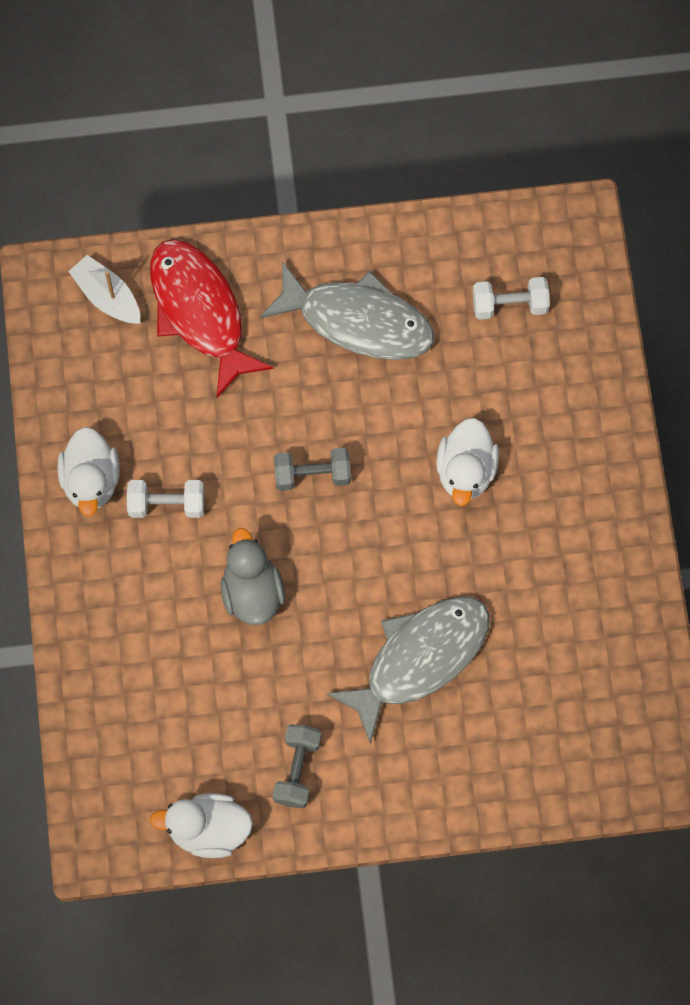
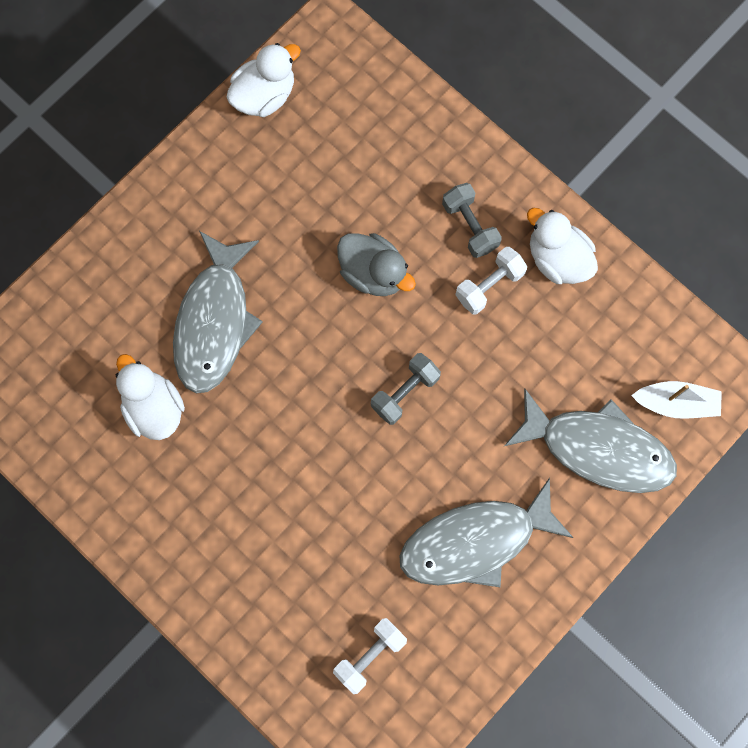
camera: 140 degrees right, 5 degrees up
red fish [150,239,273,398] -> grey fish [504,388,677,493]
grey dumbbell [273,724,321,808] -> grey dumbbell moved to [442,183,502,258]
white duck [436,418,499,506] -> white duck moved to [116,354,185,440]

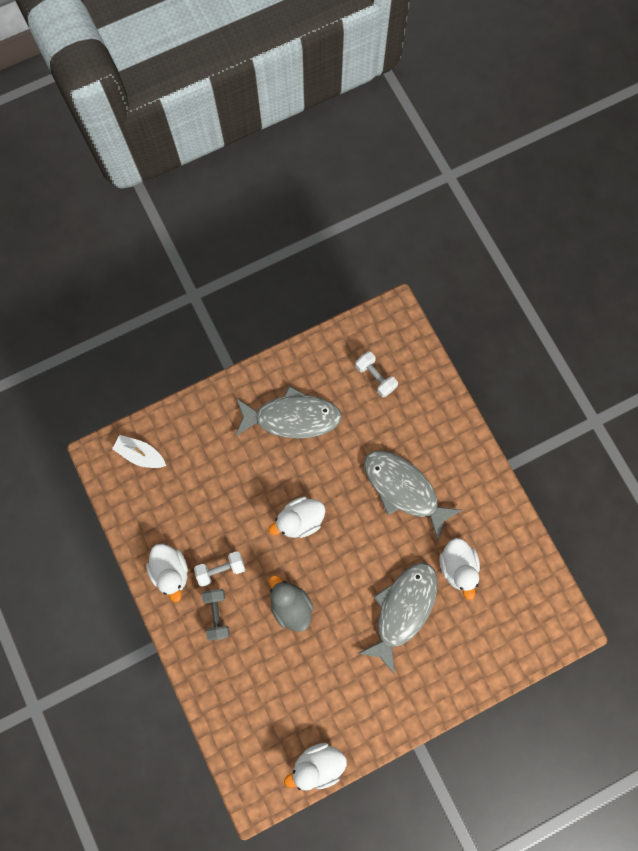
camera: 160 degrees left, 0 degrees up
white dumbbell [333,618,407,694] -> white dumbbell turned 75 degrees clockwise [355,351,398,397]
grey dumbbell [371,353,441,425] -> white duck [269,497,326,538]
grey fish [504,388,677,493] -> grey fish moved to [364,451,462,541]

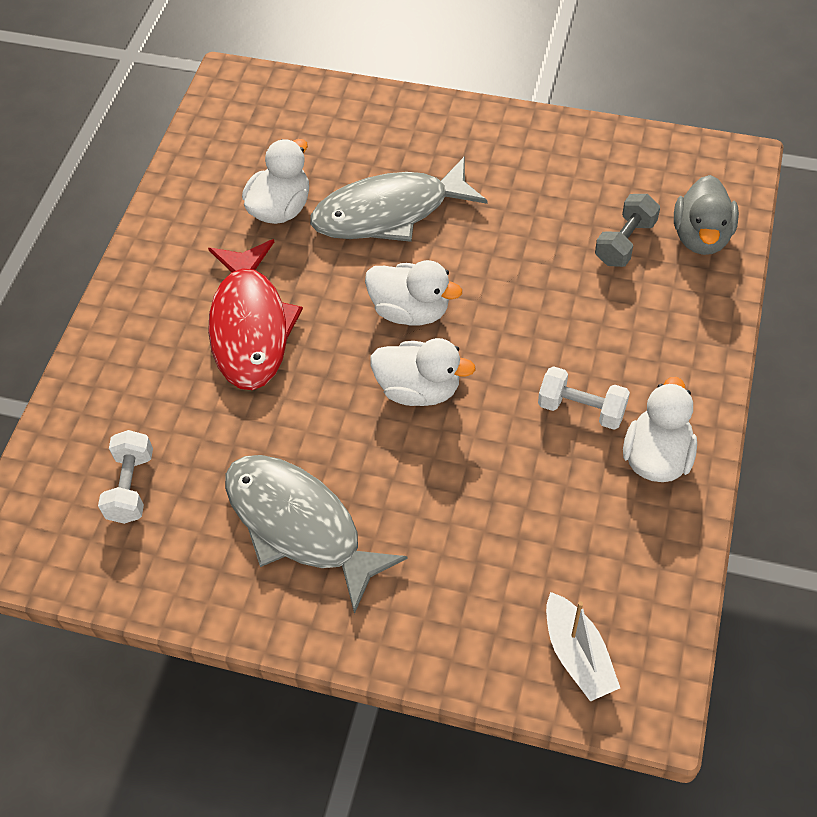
camera: 135 degrees left, 20 degrees down
grey dumbbell [202,589,230,641] -> grey dumbbell moved to [595,194,660,267]
grey duck [269,575,314,632] -> grey duck moved to [674,175,739,255]
white duck [284,743,347,791] -> white duck moved to [365,260,462,326]
grey fish [364,451,462,541] -> red fish [208,239,303,390]

